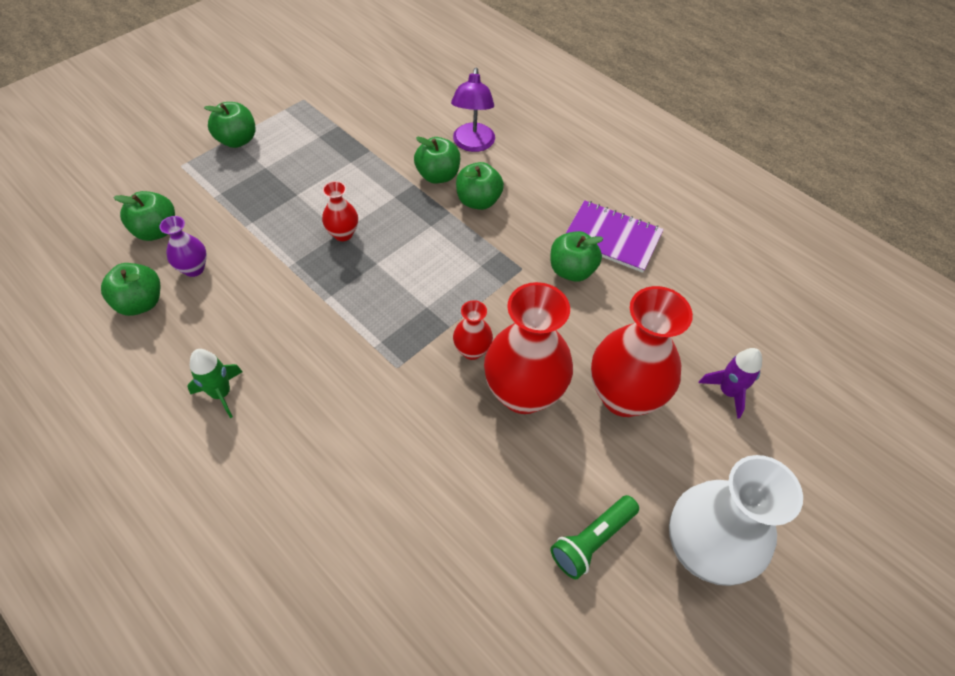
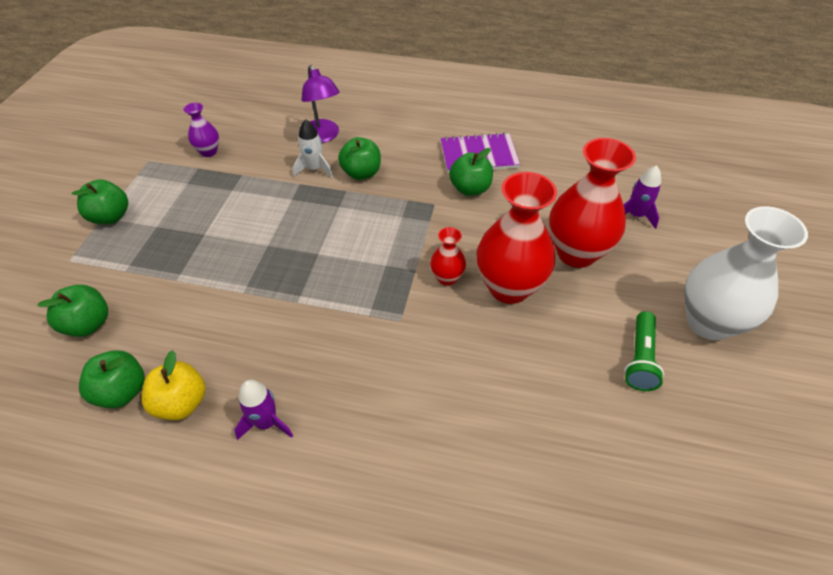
camera: 30 degrees left, 5 degrees down
purple vase [159,216,207,277] -> purple vase moved to [184,103,219,157]
green rocket [187,349,243,418] -> purple rocket [234,380,293,440]
red vase [322,181,358,241] -> none
green apple [414,137,460,184] -> white rocket [293,119,333,178]
none -> yellow apple [142,350,206,420]

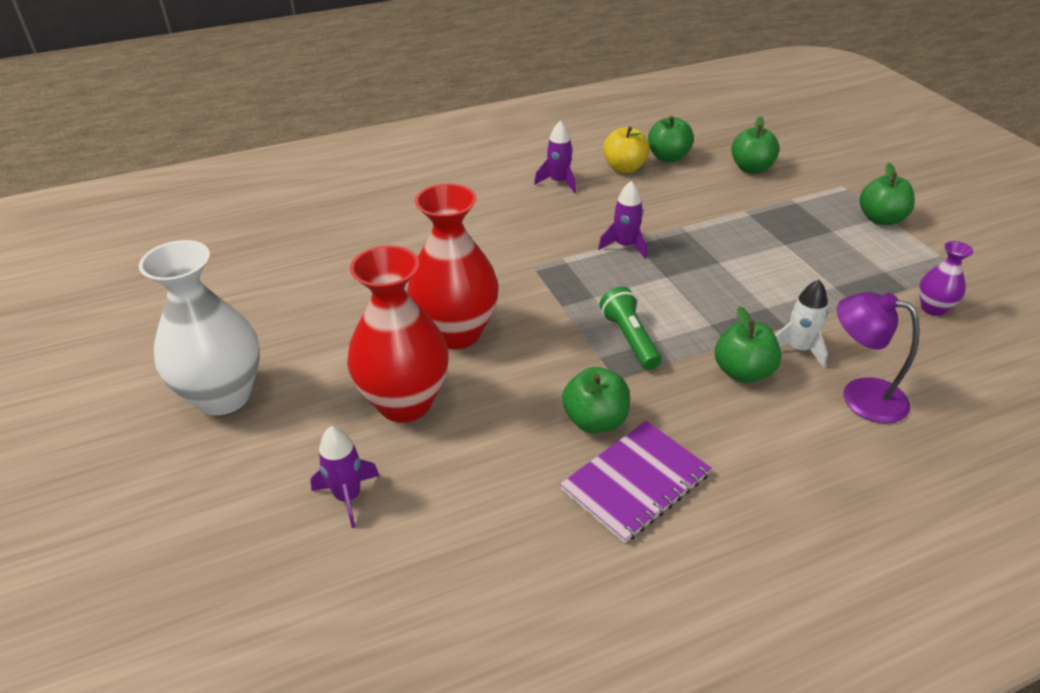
camera: 145 degrees right, 10 degrees down
red vase [430,227,466,286] -> none
green flashlight [624,311,664,391] -> green flashlight moved to [600,287,662,370]
none -> purple rocket [598,181,647,259]

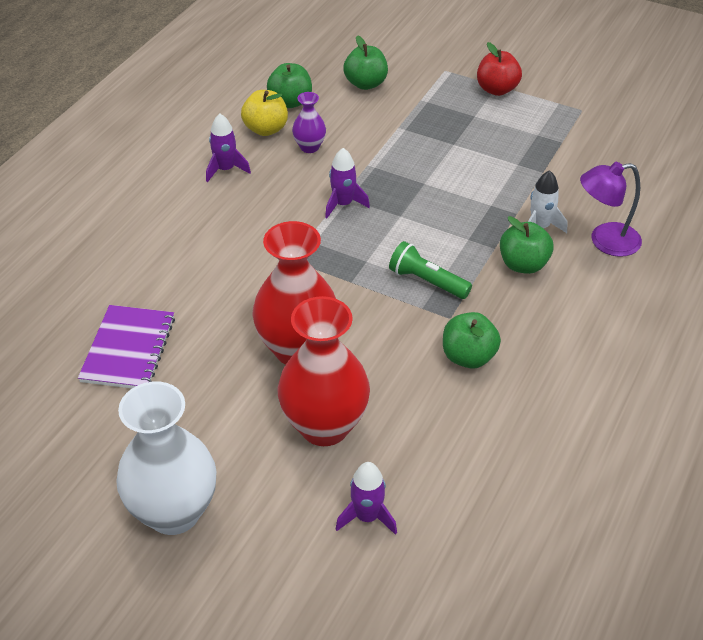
camera: 40 degrees left, 5 degrees up
purple notebook [560,421,712,543] -> purple notebook moved to [78,305,175,388]
green apple [860,163,915,225] -> red apple [477,42,522,96]
purple vase [919,241,974,316] -> purple vase moved to [292,92,326,153]

